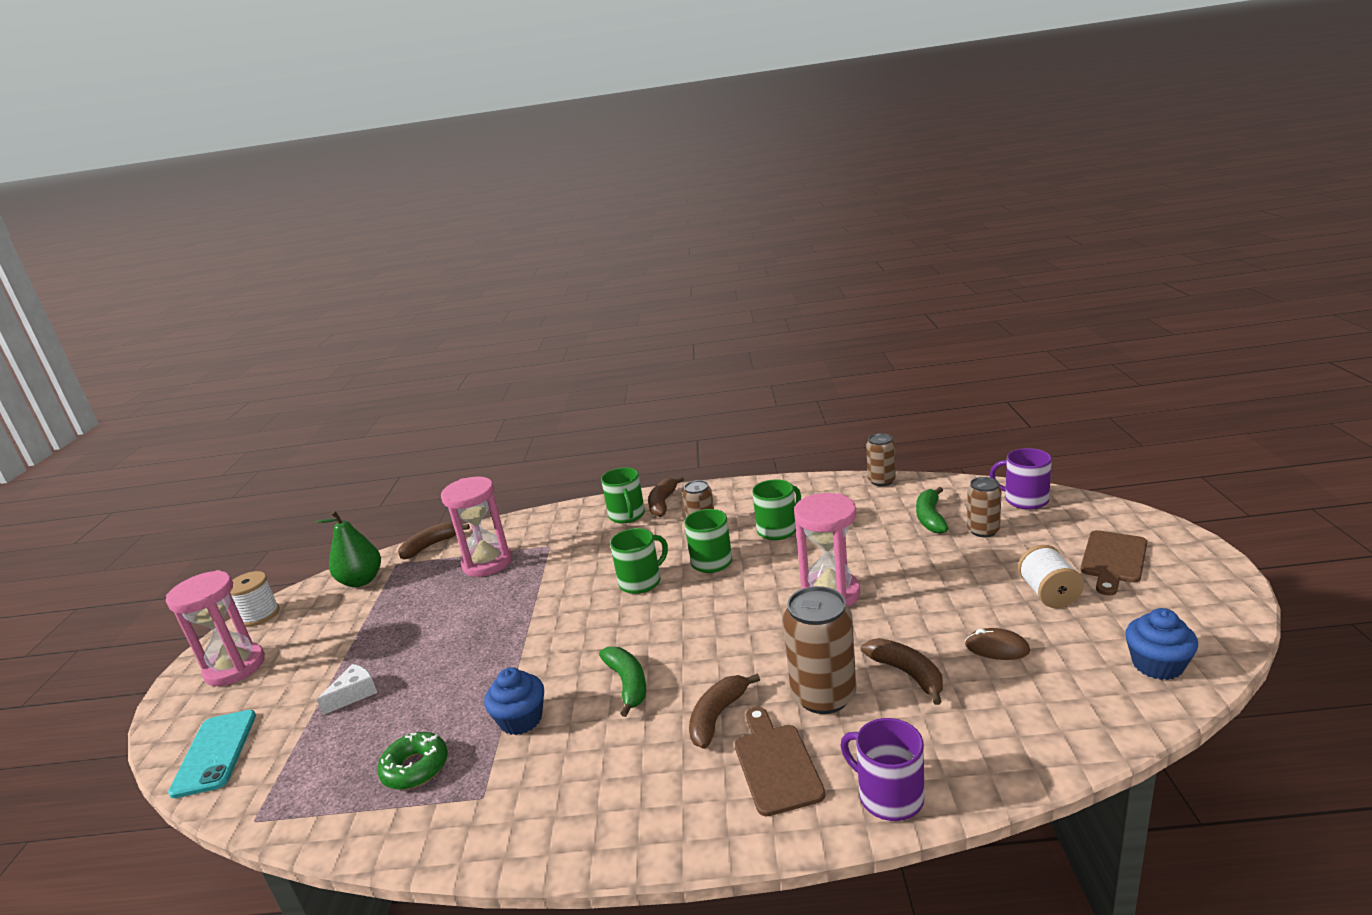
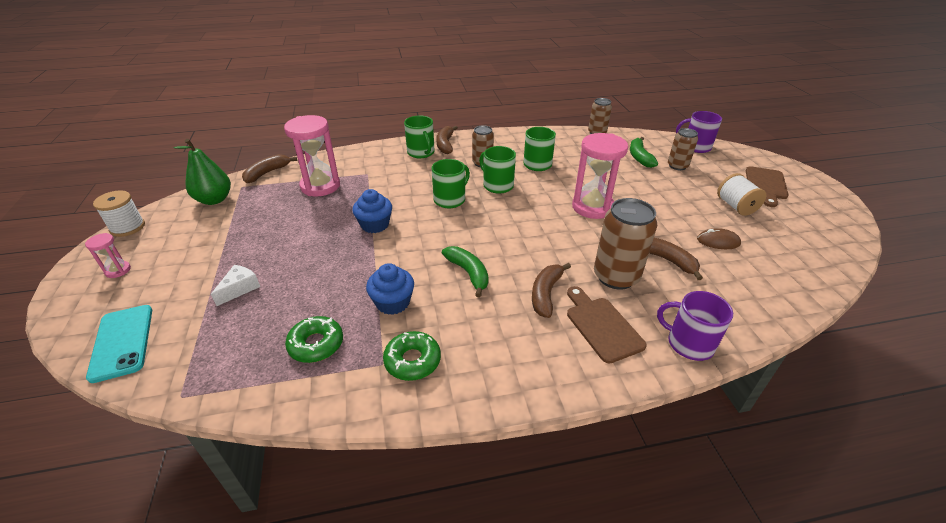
camera: 15 degrees left, 15 degrees up
pink hourglass [166,570,265,686] -> pink hourglass [85,233,131,278], size x0.47
blue cupcake [1125,608,1198,680] -> blue cupcake moved to [353,189,392,233]
none -> green donut [383,331,441,381]

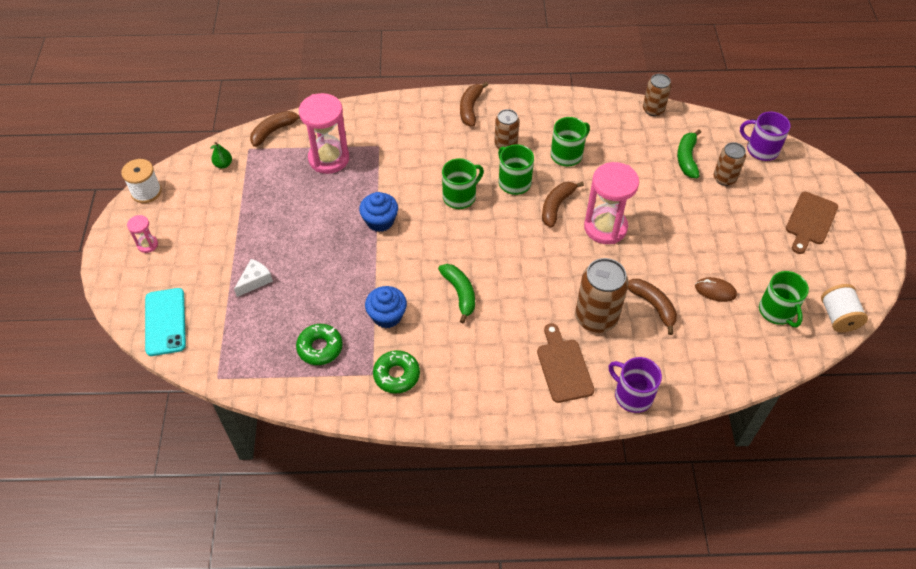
camera: 10 degrees right, 15 degrees up
green pear [173,139,231,205] -> green pear [210,142,232,169], size x0.50
green mug [404,116,435,158] -> green mug moved to [759,271,809,327]
brown banana [532,263,571,318] -> brown banana moved to [542,181,584,228]
white spool [717,173,766,216] -> white spool moved to [821,284,868,332]

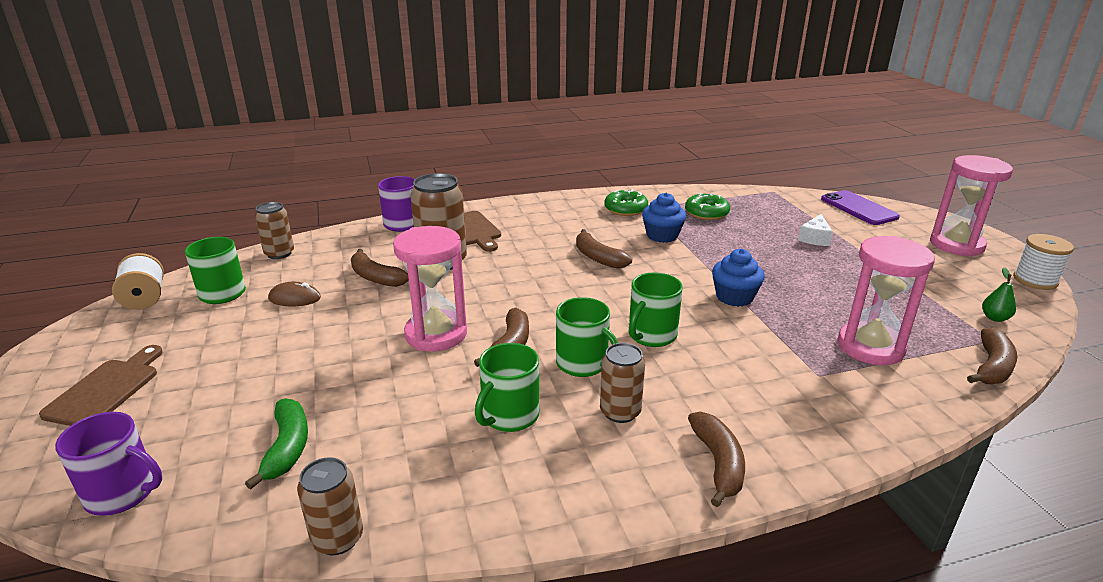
camera: 165 degrees right, 25 degrees down
pink hourglass [127,215,158,253] -> pink hourglass [930,155,1013,257], size x2.13
turquoise phone [145,288,186,356] -> purple phone [821,190,900,225]
green banana [438,264,475,324] -> brown banana [576,229,632,268]
brown can [714,142,746,186] -> brown can moved to [255,202,294,259]

